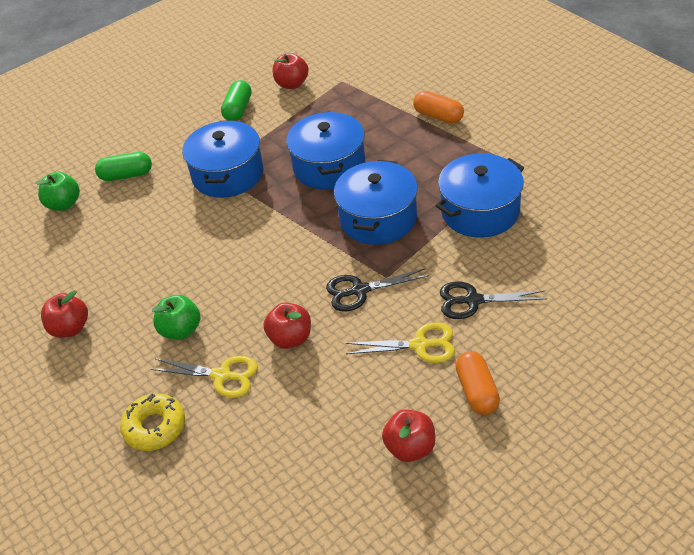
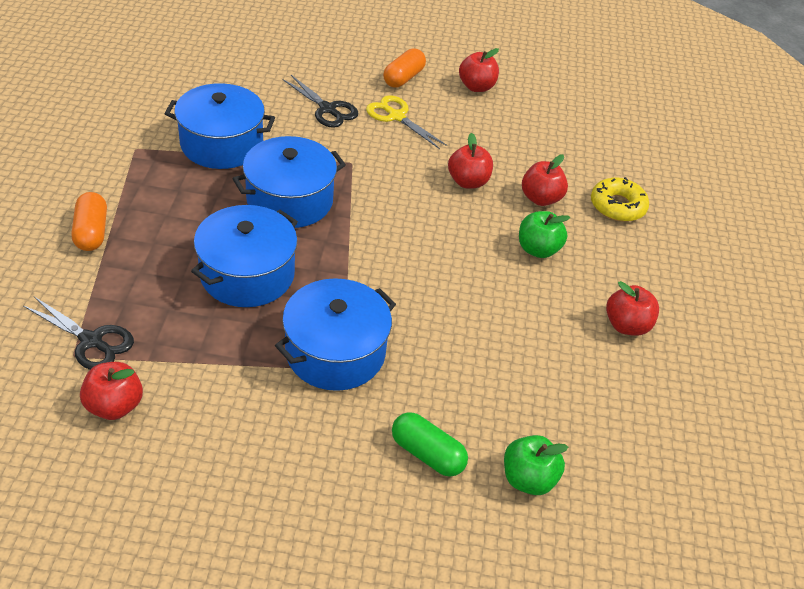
camera: 145 degrees left, 0 degrees up
yellow scissors [151,356,258,398] -> red apple [522,155,568,206]
green capsule [221,80,252,120] -> none
black scissors [326,268,429,312] -> black scissors moved to [23,297,134,370]

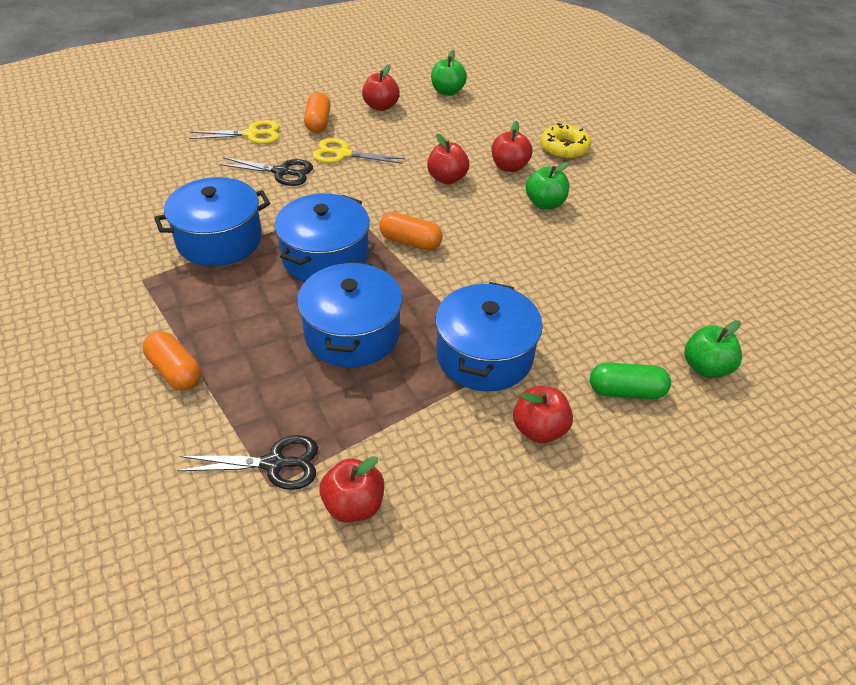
camera: 30 degrees left, 0 degrees up
red apple [606,281,659,336] -> red apple moved to [513,386,573,443]
none -> yellow scissors [189,120,279,144]
none -> orange capsule [379,212,443,250]
none -> green apple [431,50,467,96]

